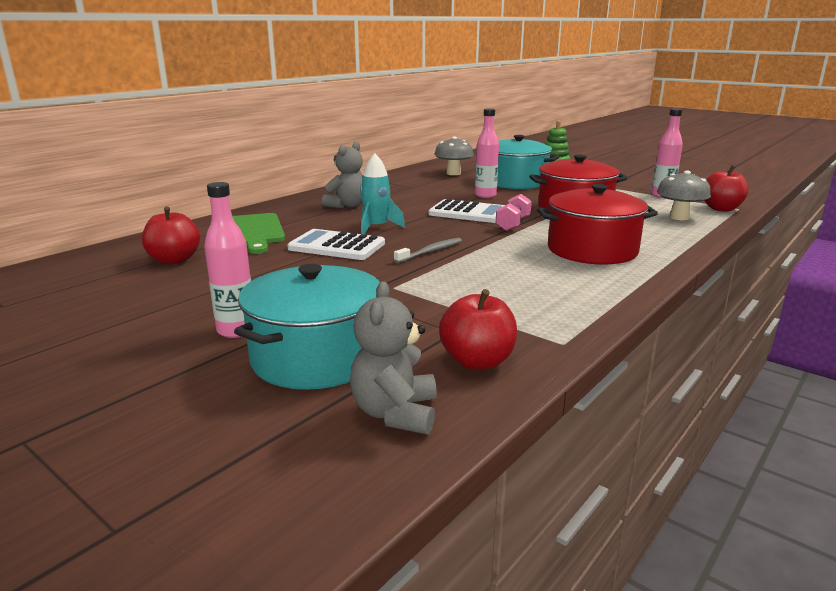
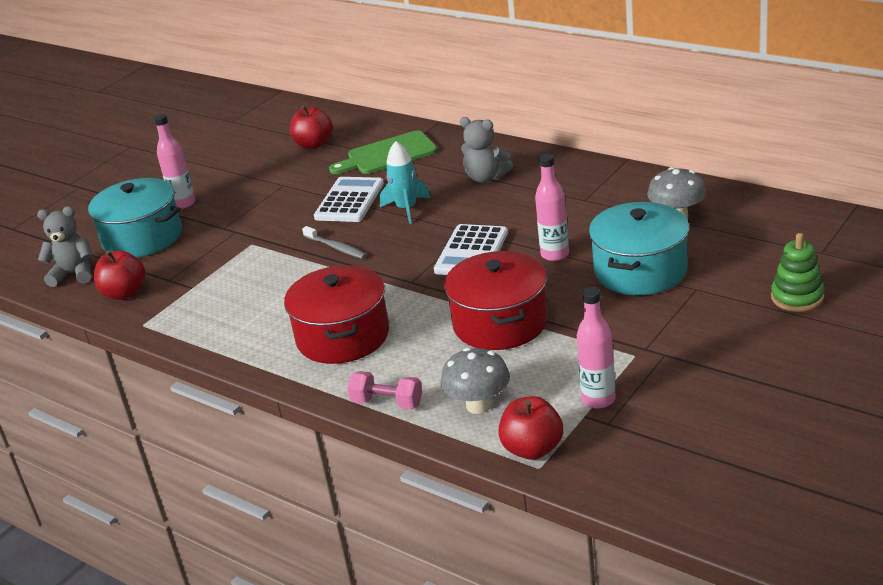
camera: 90 degrees right, 10 degrees up
pink dumbbell [496,194,532,231] -> pink dumbbell moved to [347,371,422,410]

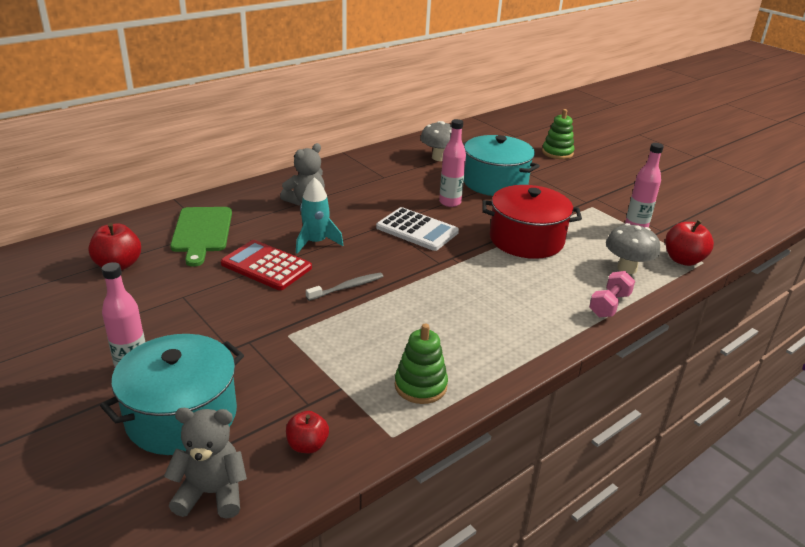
camera: 80 degrees left, 0 degrees up
grey teddy bear [37,207,93,287] -> grey teddy bear turned 75 degrees clockwise [164,408,247,519]
red apple [94,250,146,300] -> red apple [286,411,329,453], size x0.65
red pot [284,265,389,364] -> none
white calculator [314,177,384,222] -> red calculator [221,240,312,290]
none -> green stacking toy [395,324,448,404]

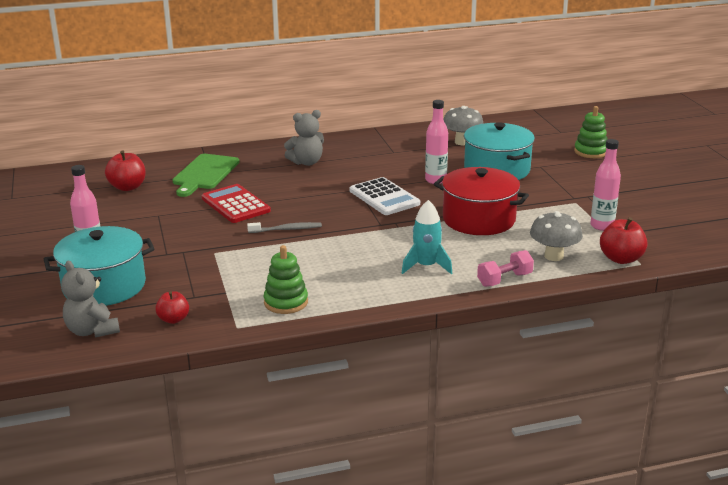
camera: 25 degrees right, 5 degrees down
grey teddy bear [164,408,247,519] -> grey teddy bear turned 150 degrees counterclockwise [61,261,120,338]
turquoise rocket [296,177,343,254] -> turquoise rocket moved to [402,200,452,274]

